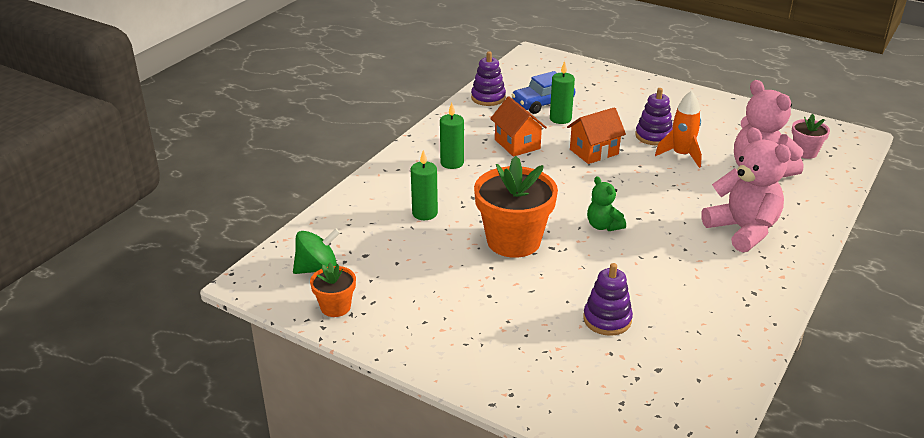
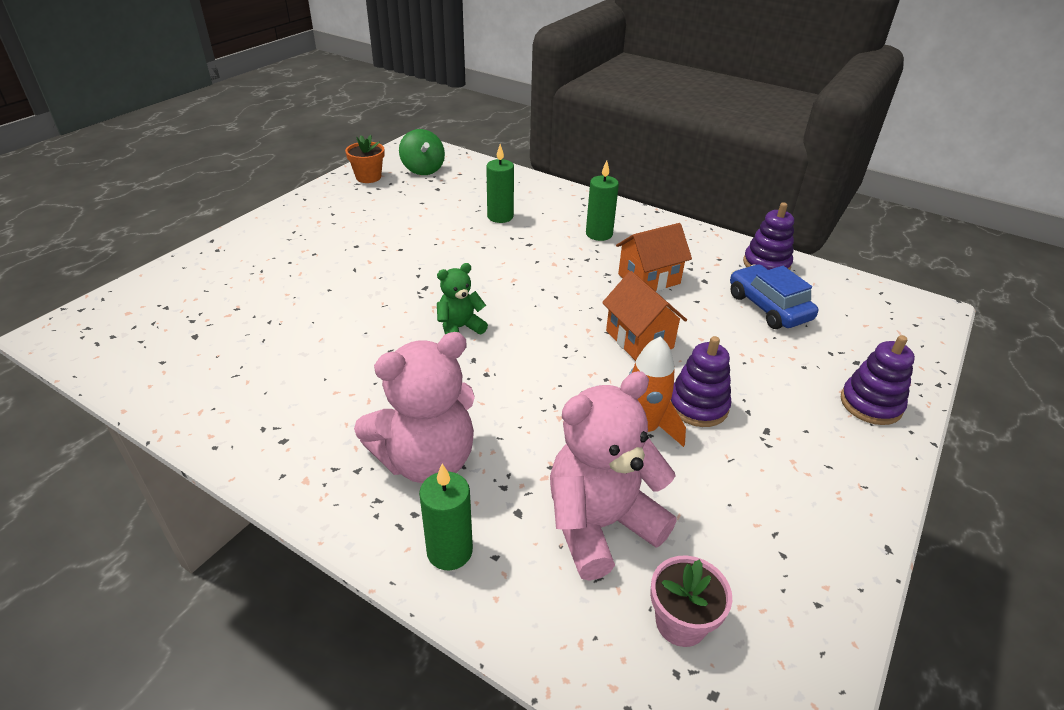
camera: 90 degrees right, 5 degrees up
orange flower pot [474,156,558,258] -> none
green candle [550,61,575,124] -> green candle moved to [419,464,473,570]
purple stacking toy [583,263,633,336] -> purple stacking toy moved to [841,335,915,425]

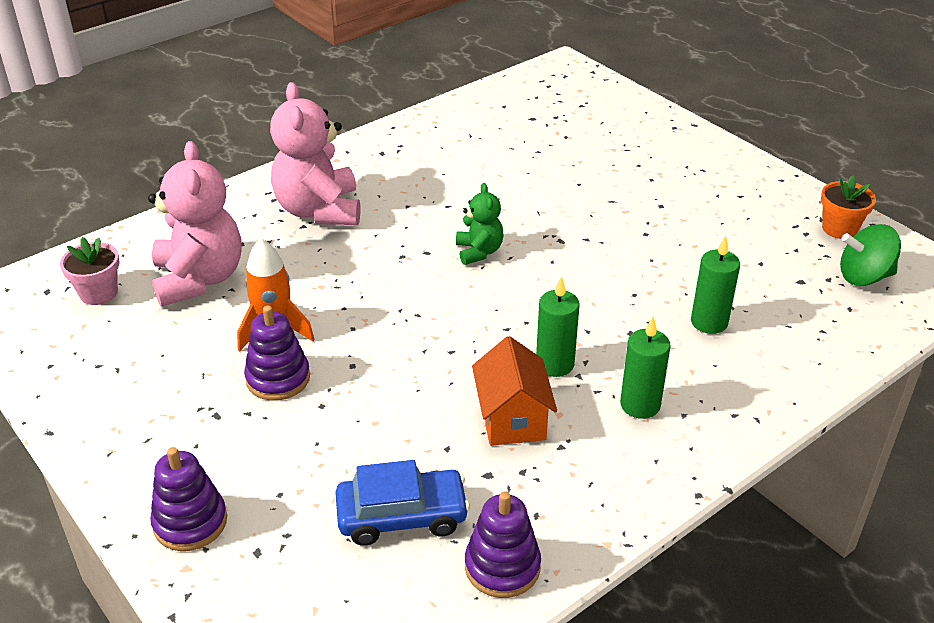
camera: 110 degrees right, 0 degrees up
green candle [419,464,473,570] -> green candle moved to [536,277,580,377]
orange house [602,271,687,361] -> none

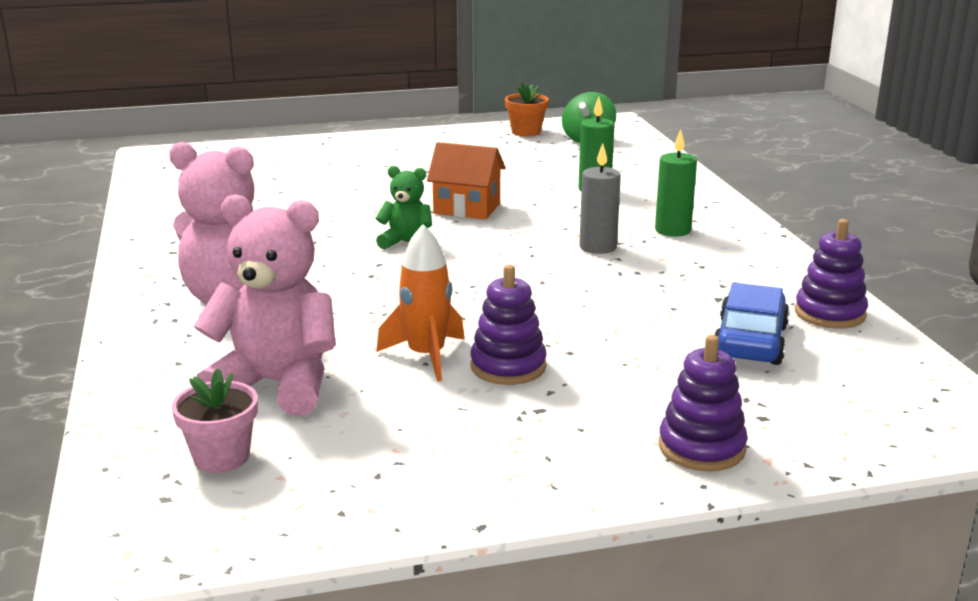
camera: 65 degrees left, 15 degrees down
orange house [472,336,557,446] -> orange house moved to [427,142,506,219]
green candle [536,277,580,377] -> grey candle [580,143,621,254]

